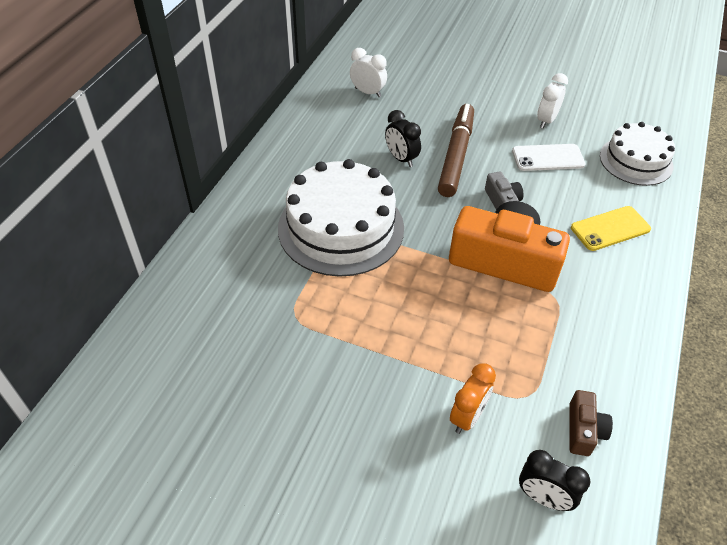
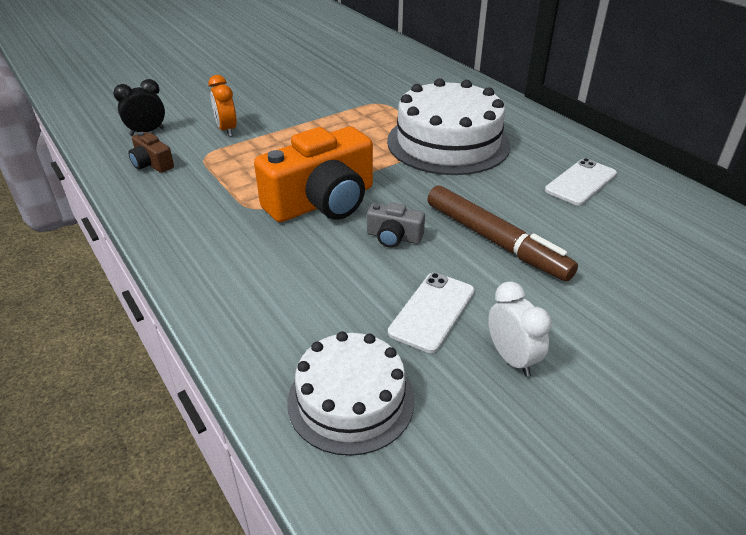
camera: 125 degrees right, 10 degrees down
white clock [350,48,387,97] -> none
black clock [385,110,421,167] -> none
yellow phone [571,206,651,251] -> none
none -> white phone [545,158,617,205]

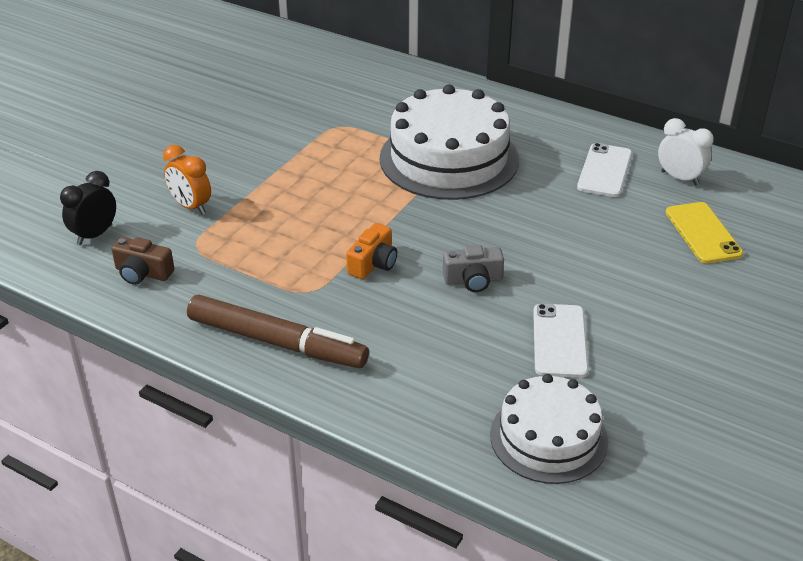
camera: 25 degrees left, 0 degrees up
orange camera [254,126,373,222] -> orange camera [346,223,397,279], size x0.45
brown marker [427,185,578,281] -> brown marker moved to [187,295,369,368]
white clock [488,281,552,377] -> white clock moved to [658,118,714,185]
none -> yellow phone [666,202,743,263]

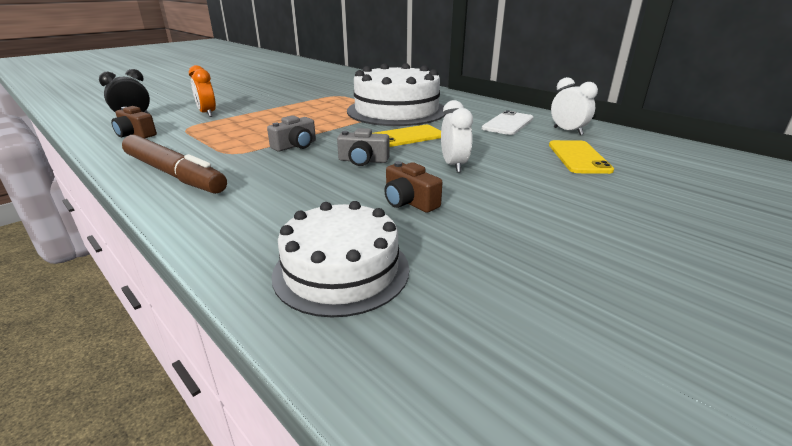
camera: 15 degrees right, 10 degrees down
orange camera [346,223,397,279] -> grey camera [267,115,316,151]
white phone [533,304,589,378] -> brown camera [384,161,442,213]
none -> yellow phone [374,125,441,147]
none -> white clock [441,100,473,173]

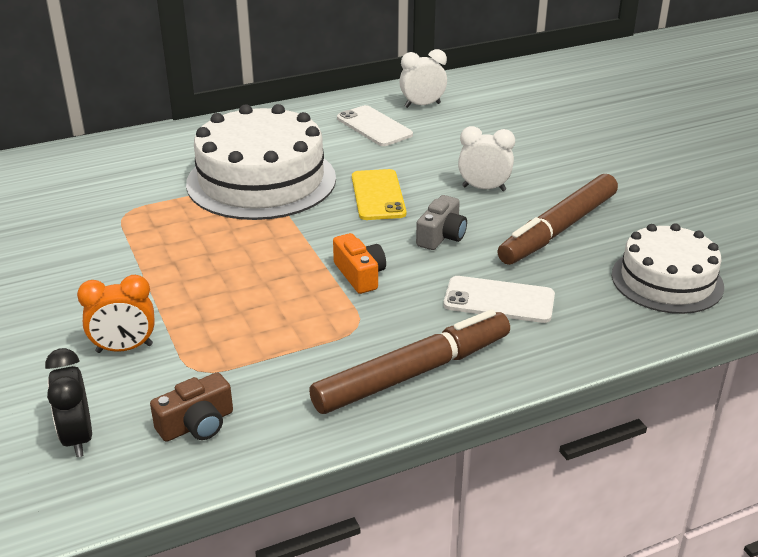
camera: 70 degrees left, 5 degrees up
grey camera [267,115,316,151] -> orange camera [333,233,386,294]
brown camera [384,161,442,213] -> brown marker [497,174,618,265]
yellow phone [549,140,614,174] -> none
none -> white phone [443,276,555,323]

